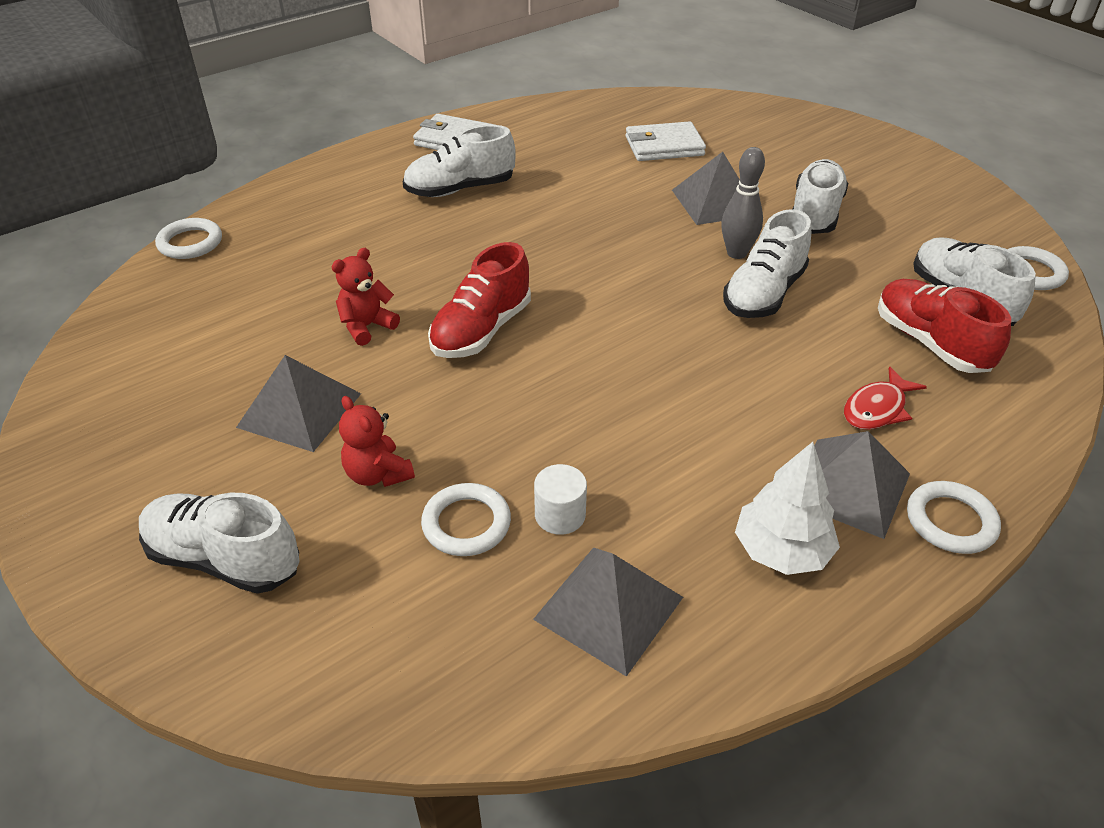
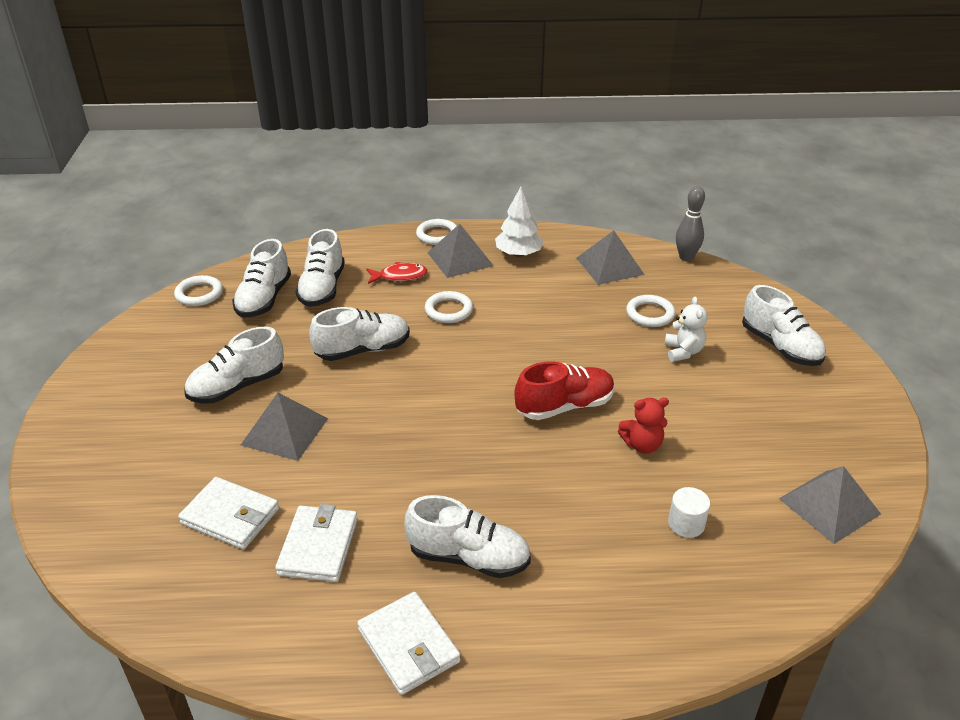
camera: 145 degrees left, 5 degrees down
white ring [155,218,222,259] -> white ring moved to [425,291,473,323]
grey pyramid [236,355,361,452] -> grey pyramid moved to [779,466,881,544]
red teddy bear [339,396,415,487] -> white teddy bear [664,297,707,362]
white cylinder [534,464,587,535] -> white cylinder moved to [668,487,710,538]
grey bowling pin [721,147,765,259] -> grey bowling pin moved to [676,186,705,261]
red shoe [878,279,1011,373] -> white shoe [295,229,345,307]
none -> white wallet [275,504,358,582]

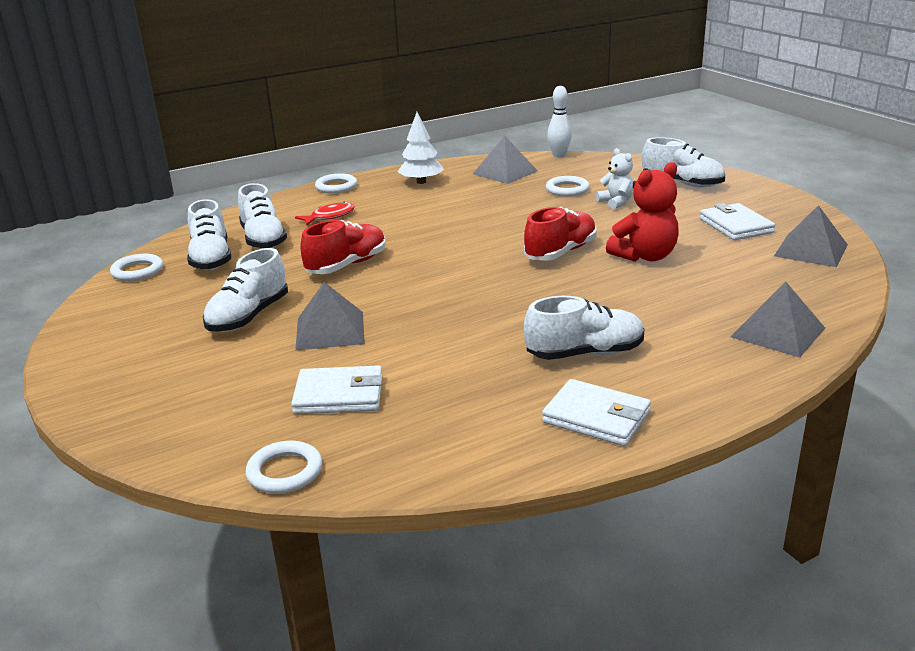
camera: 25 degrees left, 10 degrees down
white wallet [275,504,358,582] -> white wallet moved to [700,203,775,240]
white shoe [309,307,410,361] -> red shoe [300,220,386,274]
white ring [425,291,473,323] -> white ring moved to [246,441,322,494]
grey pyramid [428,224,494,278] -> grey pyramid moved to [731,282,825,358]
red teddy bear [618,398,669,453] -> red teddy bear [606,162,679,262], size x1.60
white cylinder [668,487,710,538] -> none
grey bowling pin [676,186,705,261] -> white bowling pin [547,86,572,158]

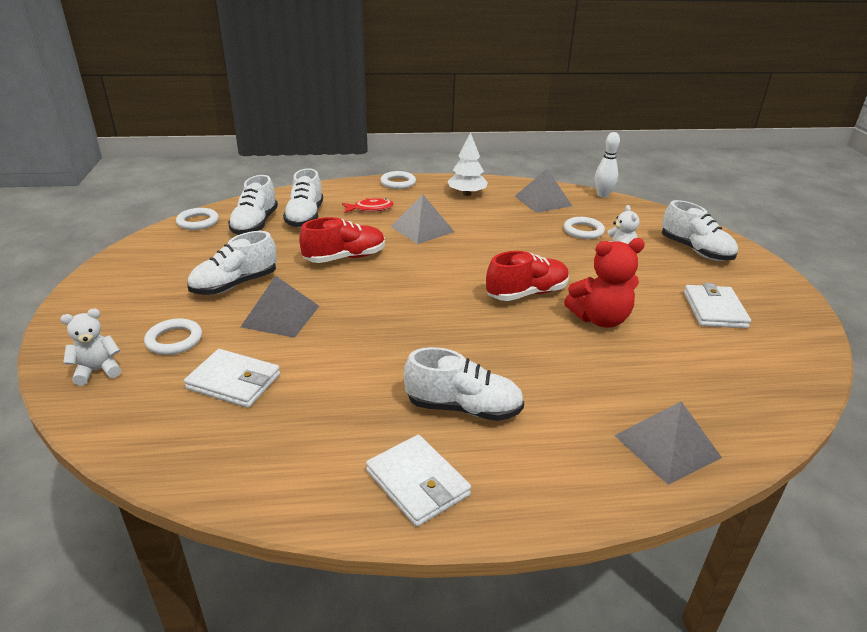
camera: 20 degrees right, 5 degrees up
white ring [246,441,322,494] -> white ring moved to [144,318,202,355]
grey pyramid [774,205,848,267] -> grey pyramid moved to [390,195,454,244]
none -> white teddy bear [60,309,121,386]

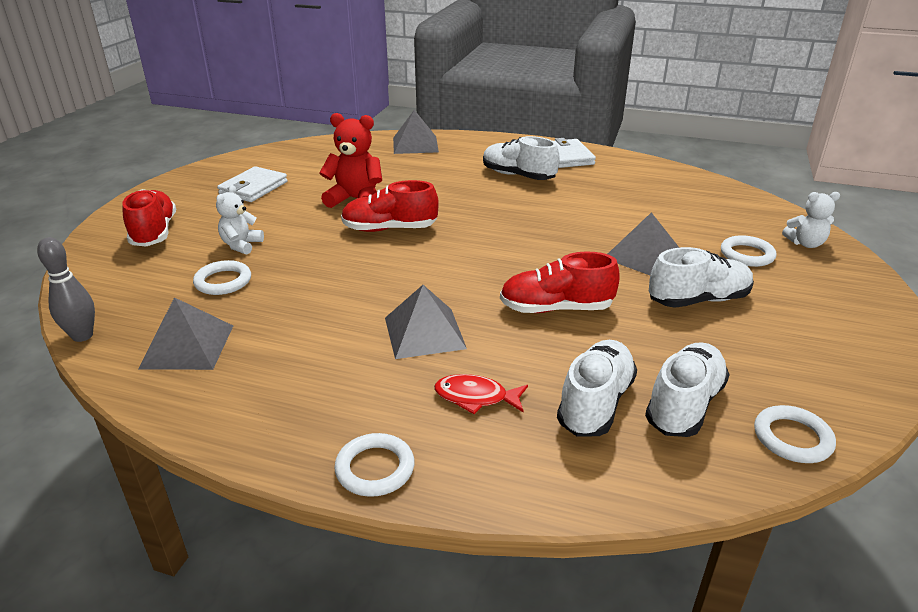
camera: 155 degrees left, 0 degrees up
white wallet [184,349,280,408] -> none
white tree [447,132,488,196] -> none
white bowling pin [595,132,620,198] -> grey bowling pin [37,237,95,342]
white shoe [662,200,738,261] -> red shoe [122,189,176,247]

